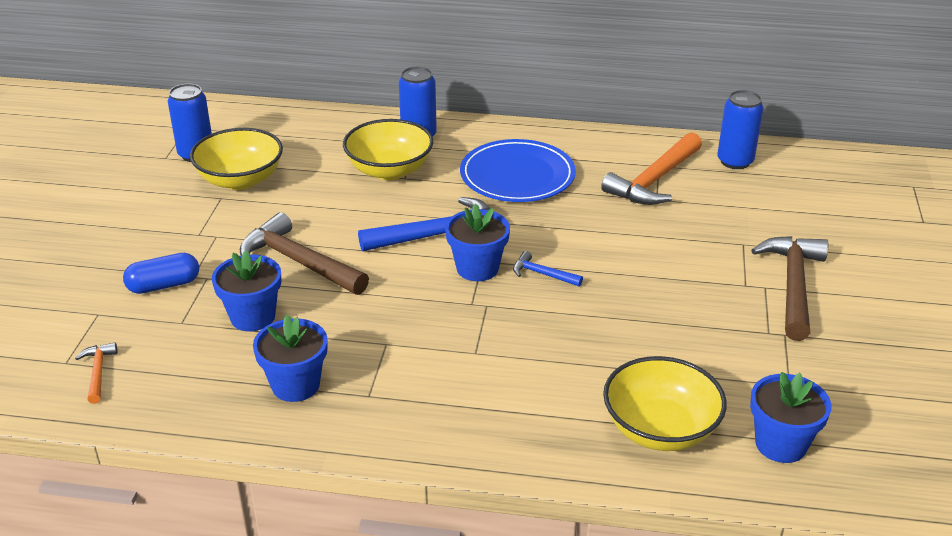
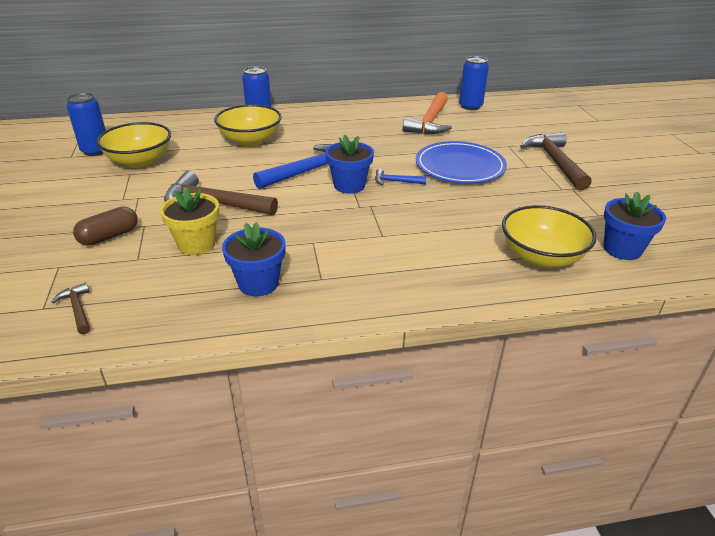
camera: 20 degrees left, 0 degrees up
orange hammer [75,343,117,404] -> brown hammer [52,282,90,335]
blue capsule [123,253,199,294] -> brown capsule [73,206,138,246]
blue flower pot [212,250,281,331] -> yellow flower pot [160,187,219,255]
blue plate [460,139,576,202] -> blue plate moved to [416,141,507,183]

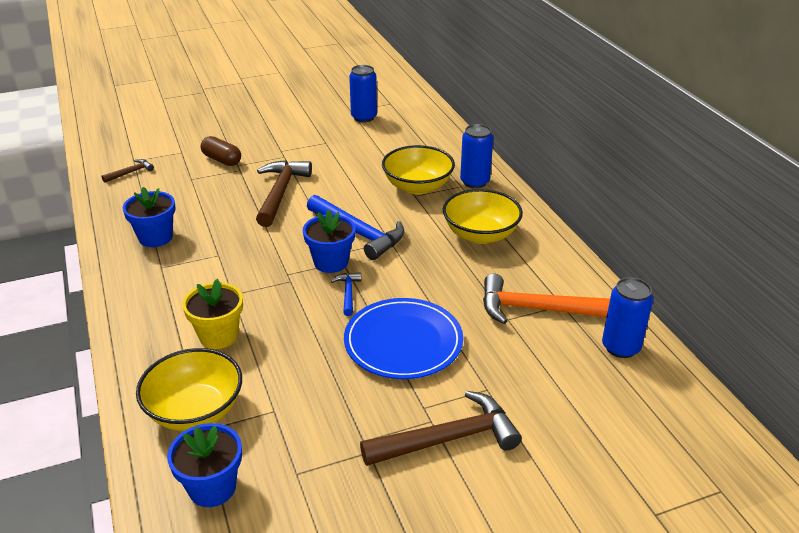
camera: 80 degrees right, 0 degrees up
yellow bowl [96,122,171,168] -> yellow bowl moved to [443,189,523,244]
yellow flower pot [160,187,219,255] -> yellow flower pot moved to [182,279,243,349]

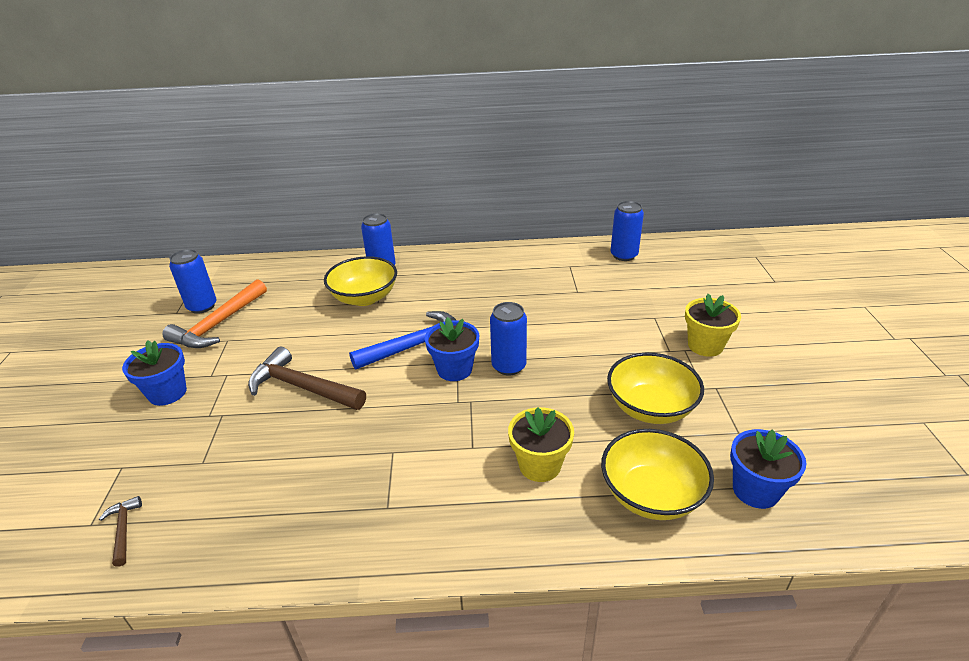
camera: 70 degrees left, 0 degrees up
blue flower pot [123,187,176,247] -> blue flower pot moved to [122,340,187,406]
brown capsule [201,136,241,166] -> none
blue hammer [331,272,361,316] -> blue can [490,302,527,375]
blue plate [344,298,463,379] -> none
brown hammer [360,391,522,466] -> yellow flower pot [685,294,741,357]
yellow bowl [443,189,523,244] -> yellow bowl moved to [607,353,704,424]
orange hammer [483,274,610,324] -> orange hammer moved to [162,279,267,348]

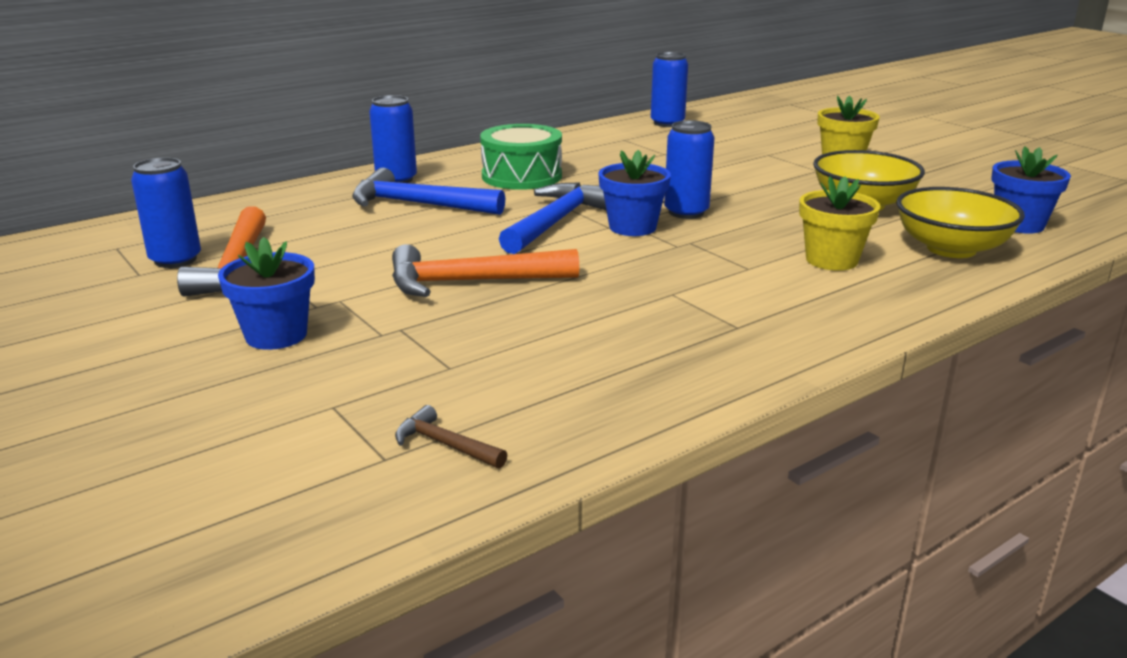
camera: 35 degrees left, 10 degrees down
brown hammer [248,347,366,410] -> orange hammer [392,244,579,297]
yellow bowl [324,256,397,306] -> blue hammer [352,168,505,215]
none -> green drum [480,124,562,190]

